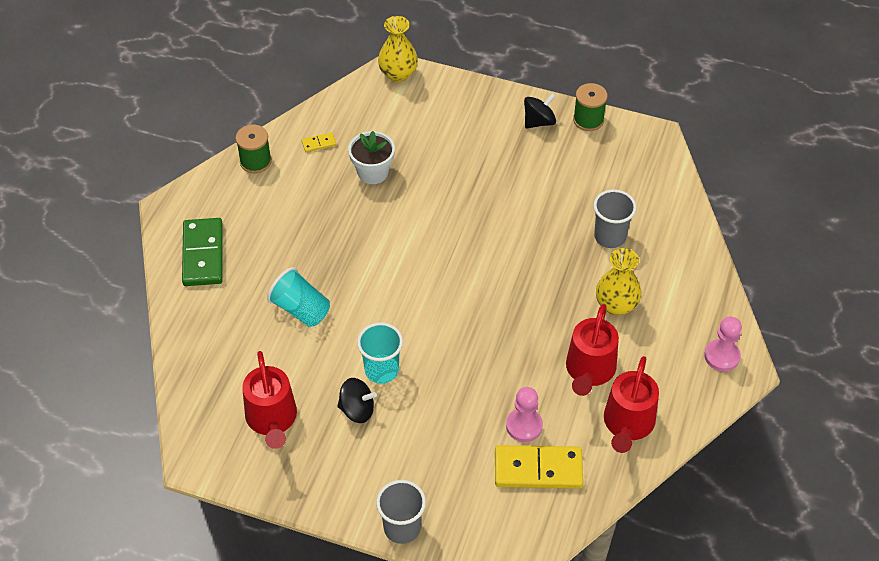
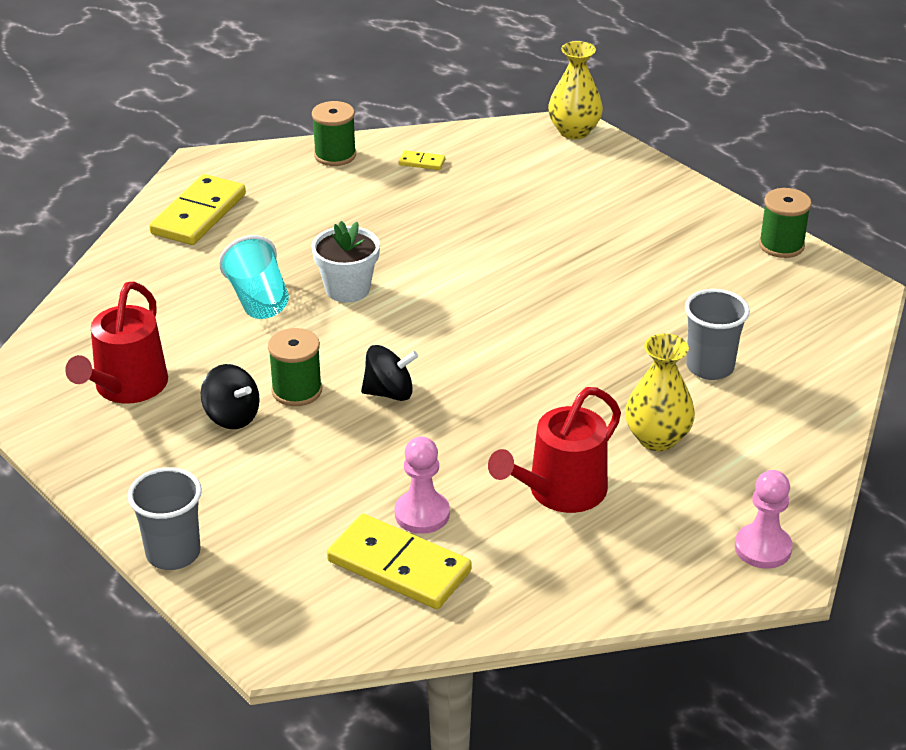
camera: 30 degrees right, 15 degrees down
green domino [182,218,223,286] -> yellow domino [149,174,246,245]
white flower pot [348,131,395,184] -> white flower pot moved to [311,221,380,302]
turquoise cup [357,322,403,384] -> green spool [268,328,322,406]
black spinning top [524,93,556,128] -> black spinning top moved to [361,345,418,401]
red watering can [604,356,659,453] -> none

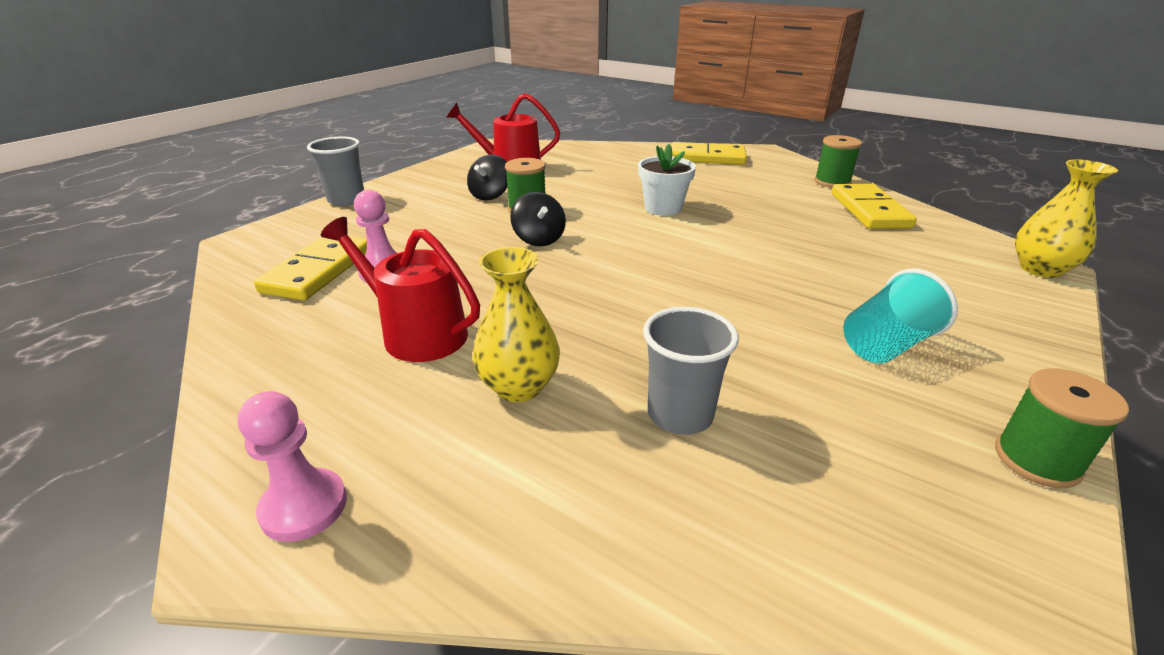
camera: 75 degrees right, 5 degrees down
turquoise cup [219,235,289,319] -> turquoise cup moved to [843,269,958,364]
yellow domino [399,150,445,170] -> yellow domino [832,184,917,229], size x2.29

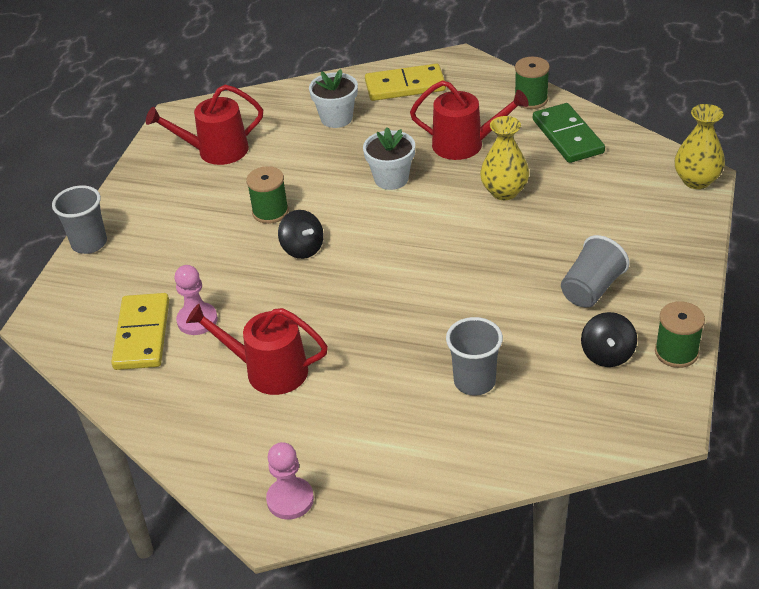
camera: 15 degrees left, 10 degrees up
black spinning top [467,154,507,200] -> black spinning top moved to [581,312,637,367]
yellow vase [472,247,560,402] -> yellow vase moved to [480,116,529,200]
yellow domino [832,184,917,229] -> green domino [533,103,605,163]
turquoise cup [843,269,958,364] -> grey cup [561,235,630,308]
none -> white flower pot [309,69,358,128]
none -> red watering can [410,80,529,160]

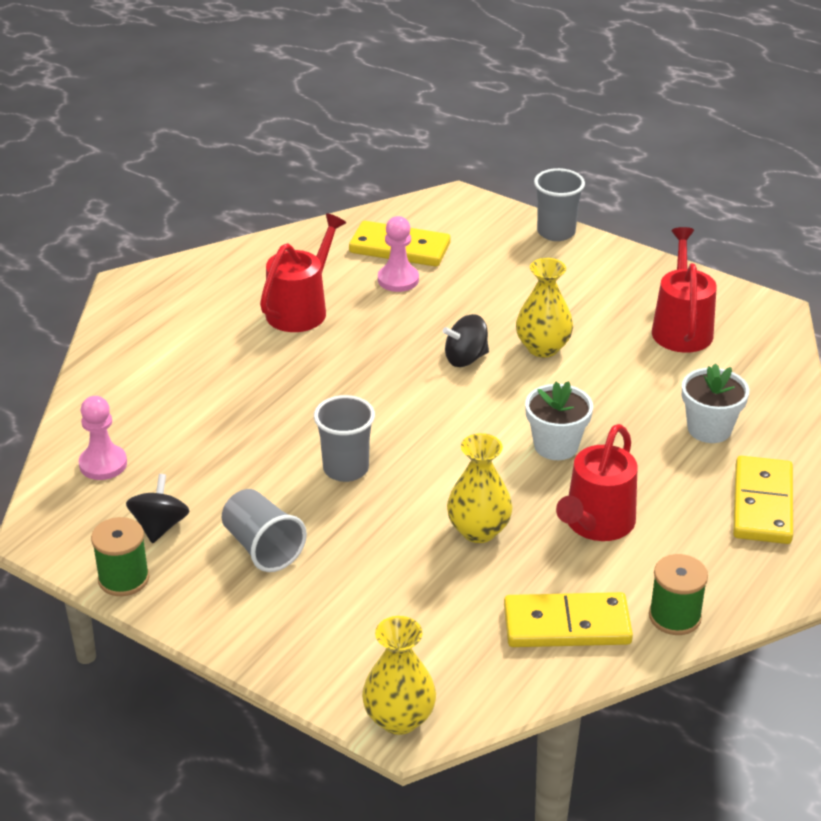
camera: 105 degrees right, 5 degrees down
green spool [246,166,289,224] -> yellow vase [516,258,573,357]
pink pawn [266,442,314,519] -> pink pawn moved to [79,396,127,480]
grey cup [446,317,503,396] -> grey cup moved to [314,395,375,482]
green domino [533,103,605,163] -> yellow domino [504,592,633,647]
black spinning top [581,312,637,367] -> black spinning top turned 75 degrees clockwise [126,474,190,543]

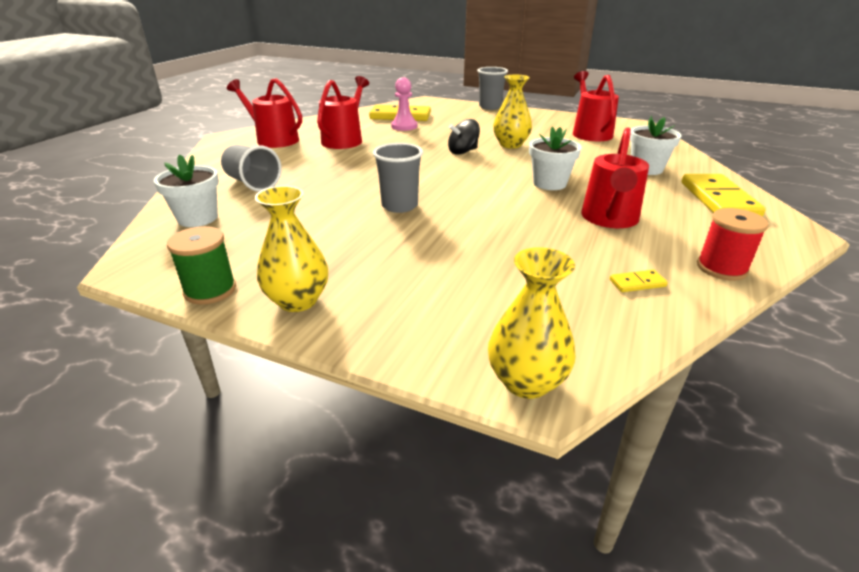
camera: 10 degrees left, 5 degrees down
pink pawn [79,396,127,480] -> white flower pot [154,154,219,227]
black spinning top [126,474,190,543] -> none
grey cup [222,489,307,572] -> grey cup moved to [221,145,282,192]
yellow vase [447,433,512,543] -> yellow vase moved to [255,186,328,312]
yellow domino [504,592,633,647] -> yellow domino [610,270,668,292], size x0.44
green spool [649,554,708,635] -> red spool [697,208,769,281]
none -> red watering can [227,78,302,148]

